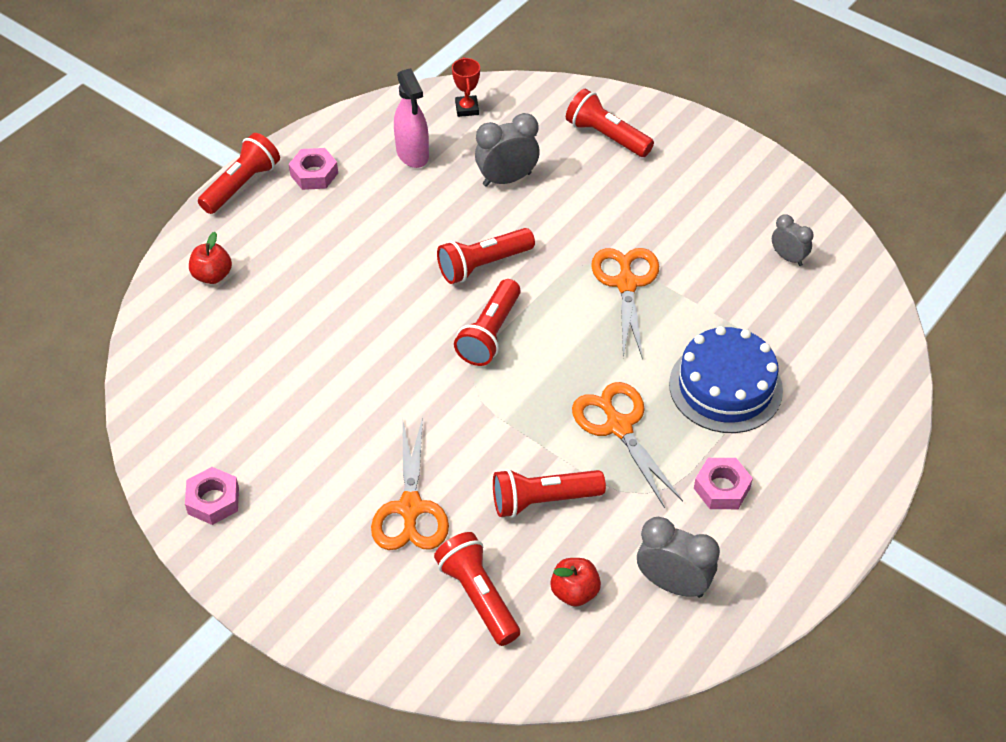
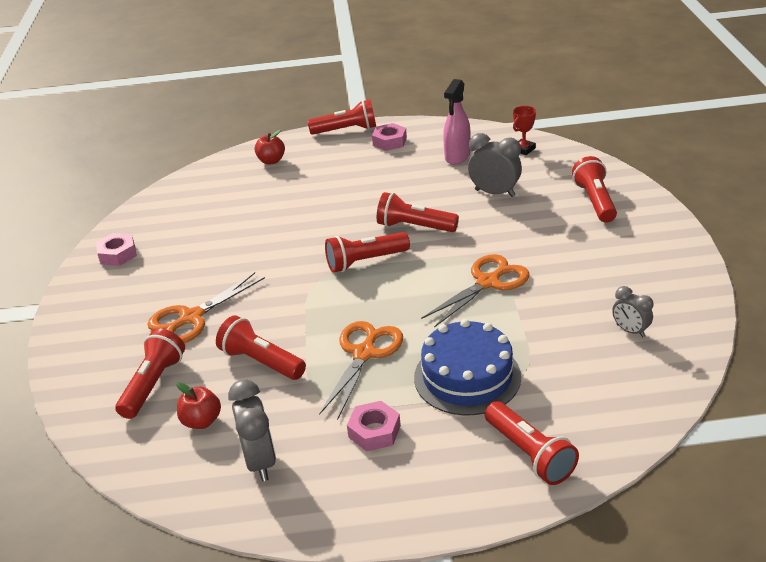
camera: 50 degrees right, 15 degrees down
grey clock [772,214,814,266] -> grey clock turned 135 degrees clockwise [612,286,653,338]
none -> red flashlight [485,401,579,485]

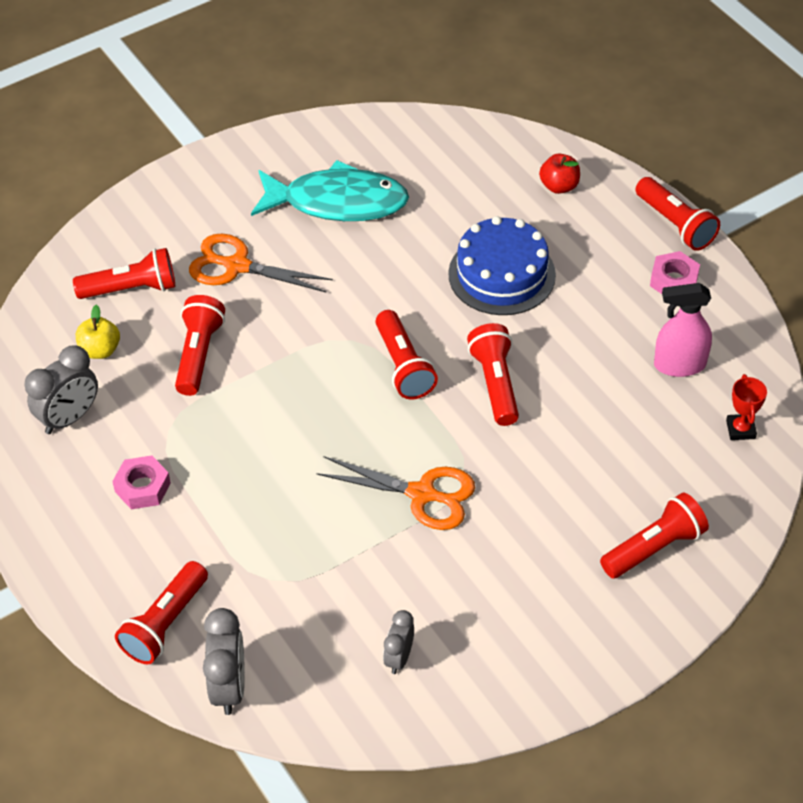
camera: 60 degrees right, 15 degrees up
pink nut [96,233,137,266] -> none
red apple [176,382,221,429] -> yellow apple [76,305,120,359]
orange scissors [319,321,403,420] -> none
red flashlight [325,232,410,272] -> red flashlight turned 150 degrees counterclockwise [376,310,438,399]
blue cake [414,319,521,415] -> blue cake moved to [448,216,556,315]
grey clock [468,133,522,197] -> grey clock moved to [203,608,245,715]
red trophy [513,106,536,155] -> red trophy turned 75 degrees clockwise [726,374,767,440]
none -> turquoise fish [251,160,409,221]

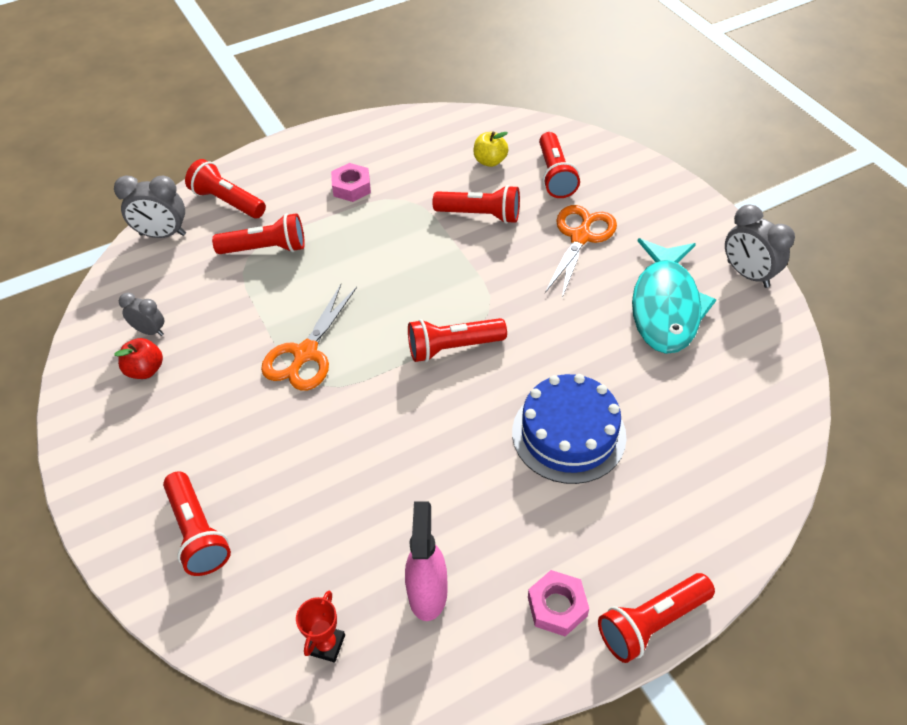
camera: 95 degrees right, 0 degrees up
grey clock [25,346,98,434] -> grey clock moved to [725,204,795,288]
red flashlight [467,323,519,426] -> red flashlight moved to [212,213,305,254]
red apple [539,153,580,194] -> red apple moved to [114,338,163,379]
red trophy [726,374,767,440] -> red trophy turned 75 degrees counterclockwise [296,591,345,662]

